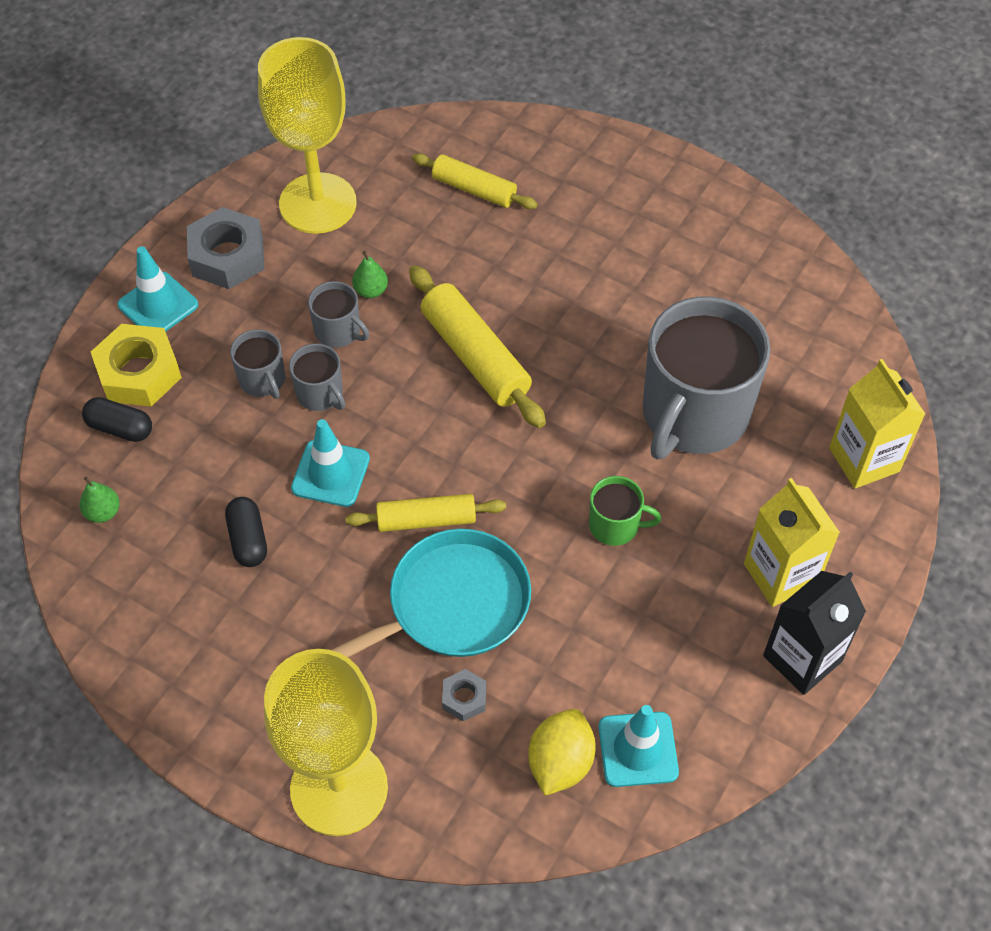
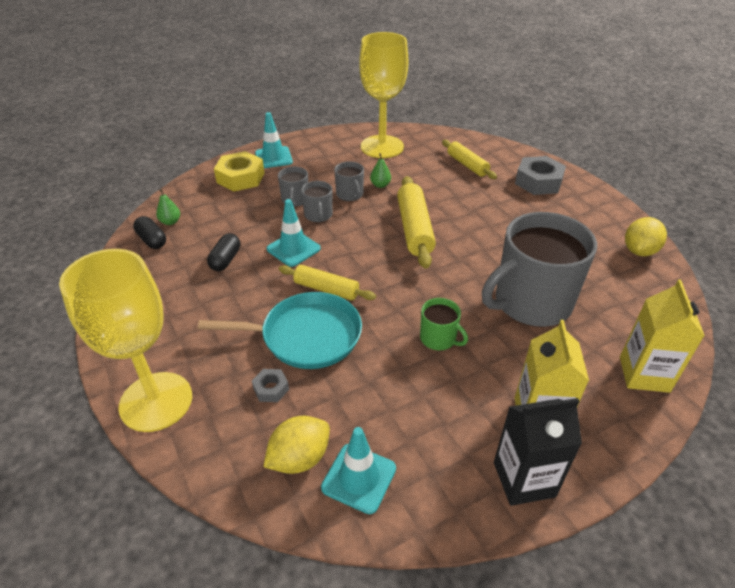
camera: 30 degrees right, 15 degrees down
black capsule [82,397,152,442] -> black capsule moved to [133,216,166,249]
grey nut [187,207,265,289] -> grey nut moved to [515,156,566,195]
none -> yellow lemon [625,217,667,256]

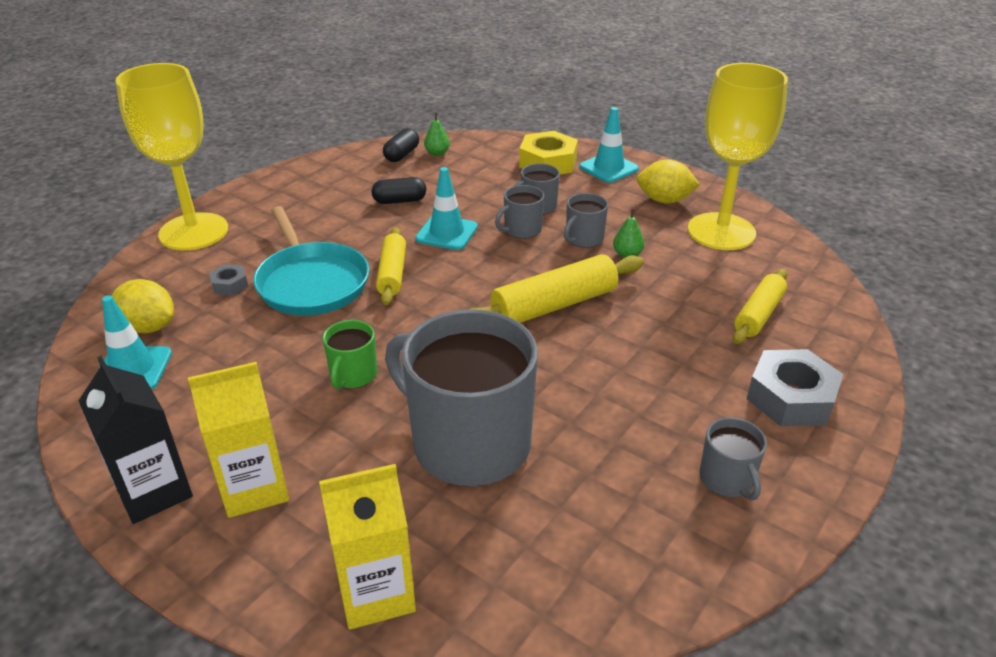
camera: 65 degrees right, 5 degrees down
yellow lemon [625,217,667,256] -> yellow lemon moved to [637,160,700,203]
none -> grey mug [700,417,767,500]

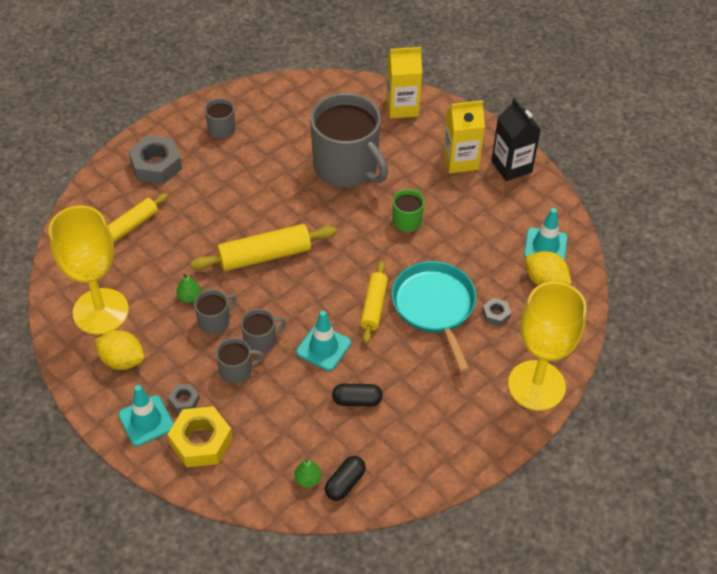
camera: 170 degrees left, 15 degrees up
none -> grey nut [168,384,200,413]

